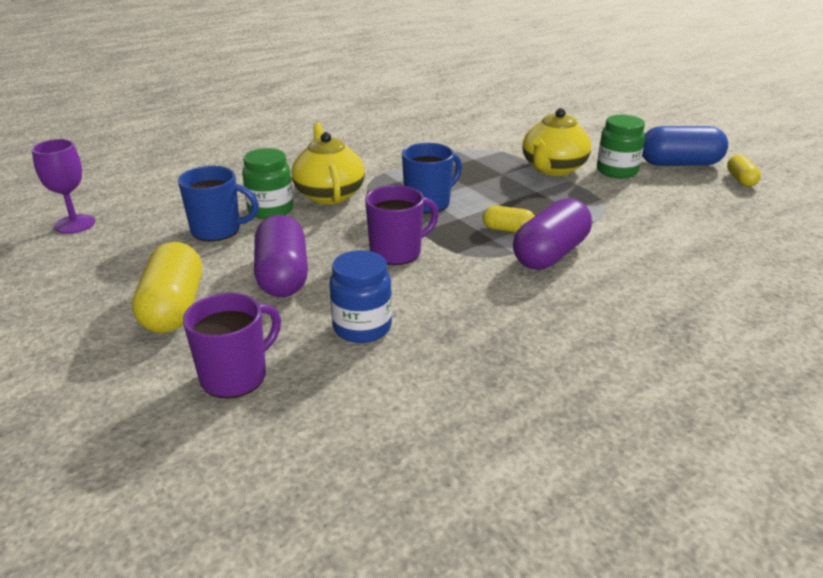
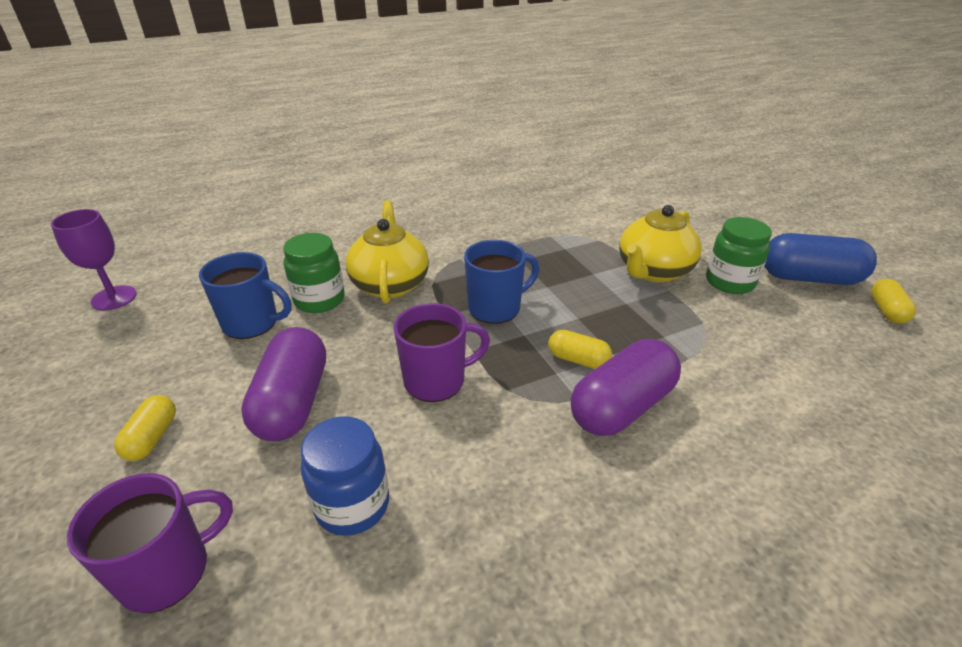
camera: 10 degrees right, 5 degrees up
yellow capsule [132,242,202,333] -> yellow capsule [114,395,176,461], size x0.53

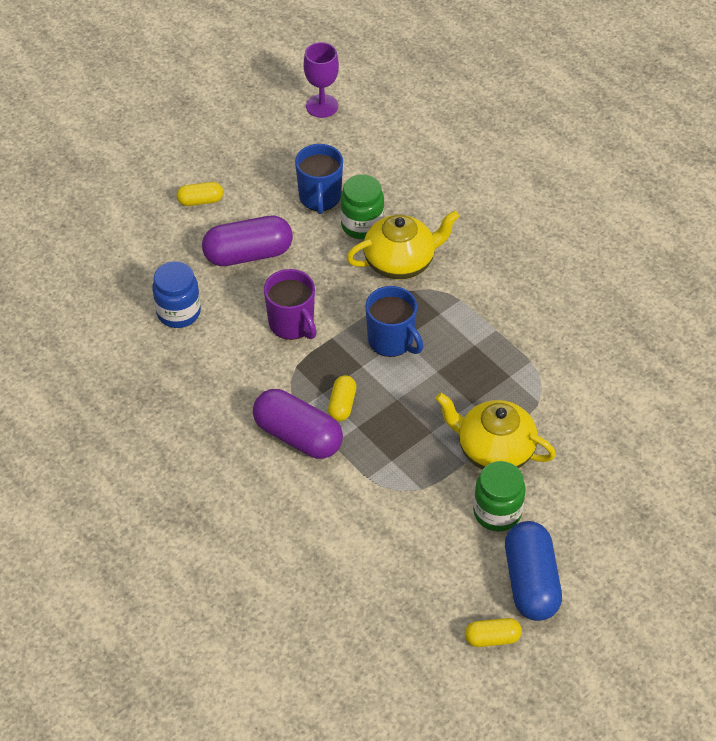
camera: 75 degrees right, 15 degrees up
purple mug [67,473,233,613] -> none

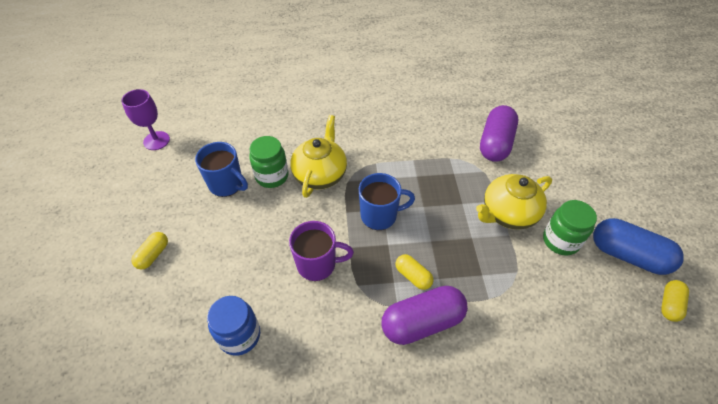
camera: 55 degrees left, 0 degrees up
purple capsule [202,216,293,266] -> purple capsule moved to [480,105,518,162]

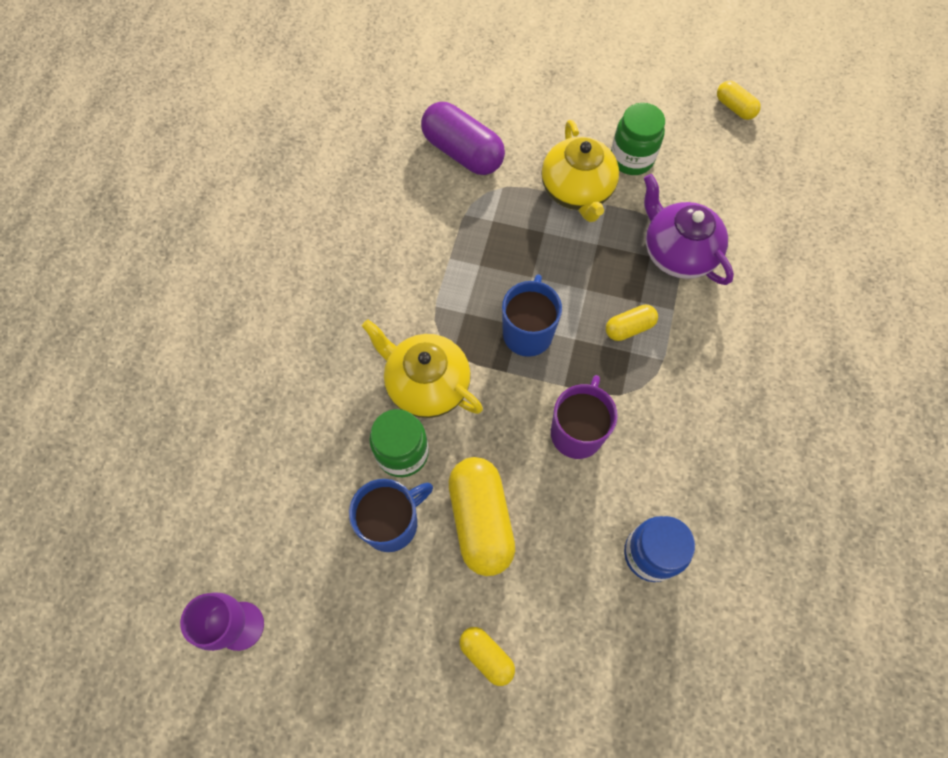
camera: 70 degrees left, 15 degrees up
purple capsule [381,286,468,345] -> none
blue capsule [593,218,684,275] -> none
none -> yellow capsule [449,457,515,576]
none -> purple teapot [644,174,734,285]

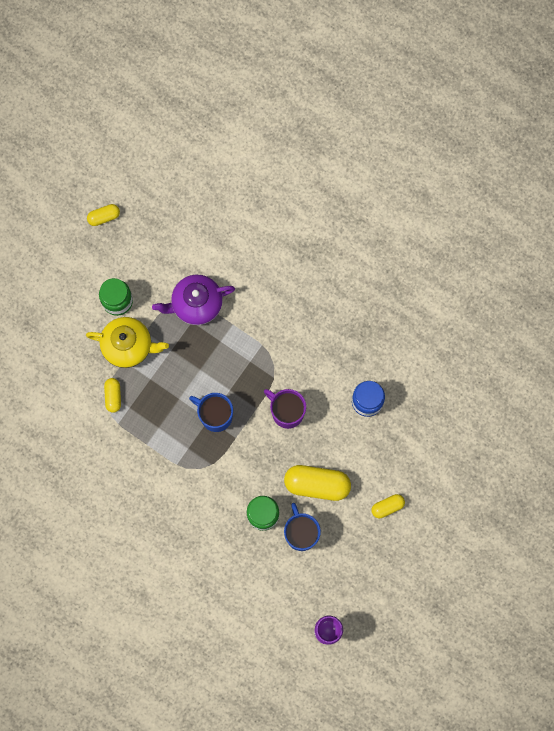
camera: 70 degrees left, 10 degrees up
yellow teapot [362,320,483,418] -> none
purple capsule [421,102,505,175] -> none
yellow capsule [606,305,658,341] -> yellow capsule moved to [104,378,121,413]

